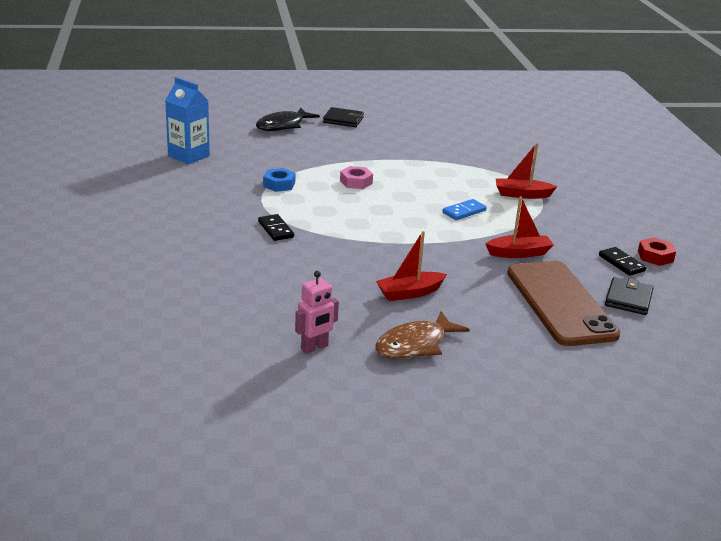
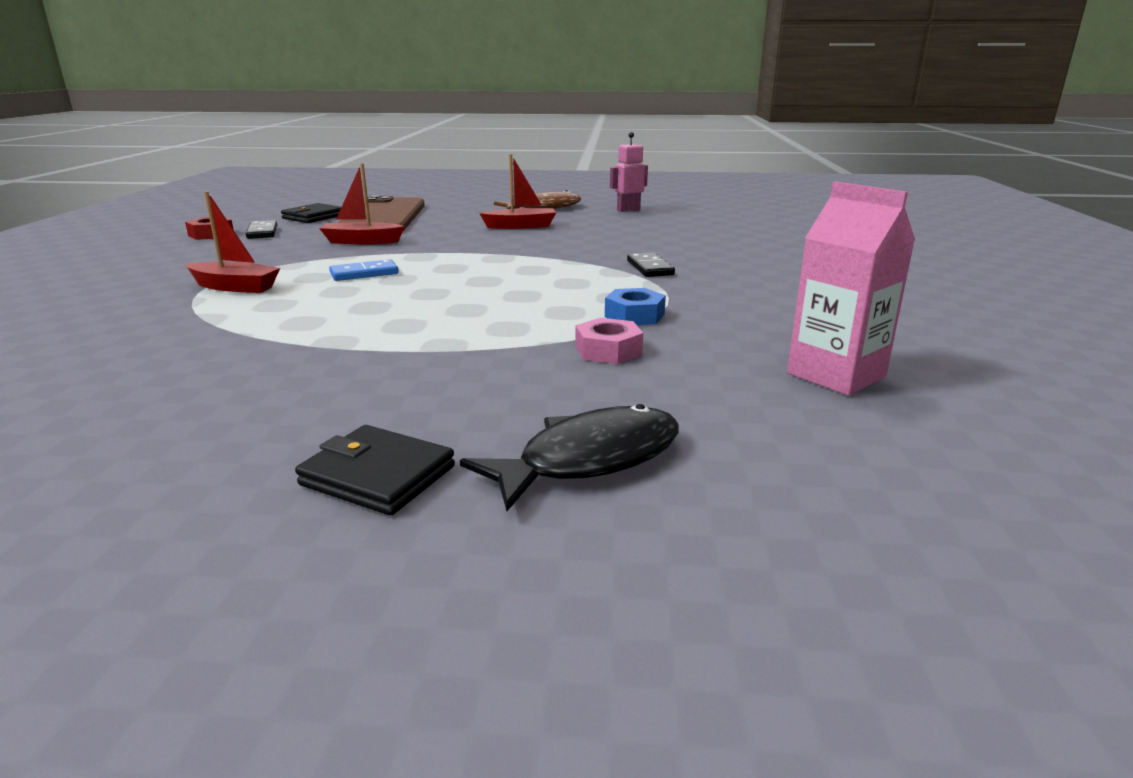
camera: 165 degrees left, 5 degrees down
blue carton [165,77,210,164] -> pink carton [787,181,915,396]
pink nut [340,166,373,189] -> pink nut moved to [575,318,643,364]

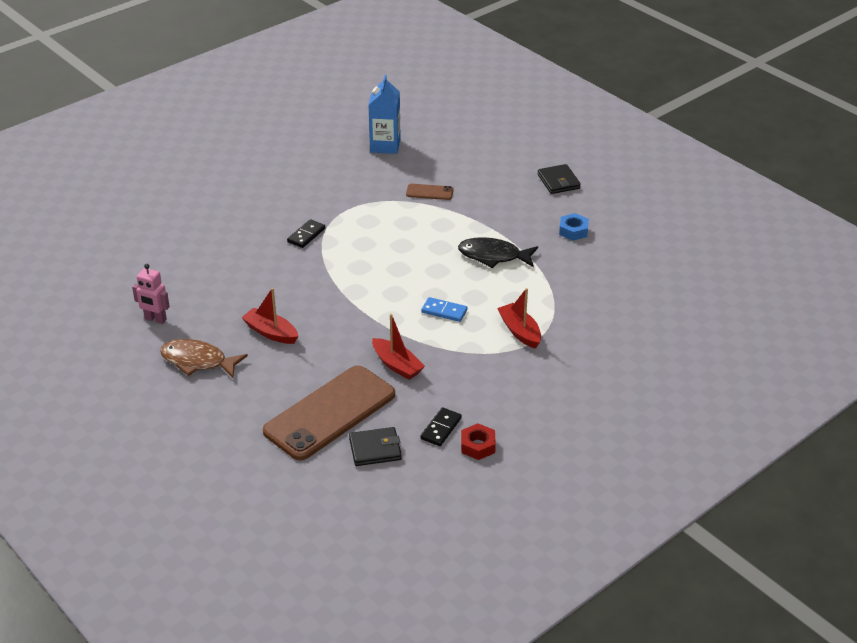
camera: 135 degrees left, 15 degrees up
black fish [460,404,679,511] -> black fish moved to [458,237,538,268]
pink nut [575,318,643,364] -> brown phone [406,184,454,200]
blue nut [605,288,666,325] -> blue nut moved to [559,213,589,241]
pink carton [787,181,915,396] -> blue carton [369,75,401,154]

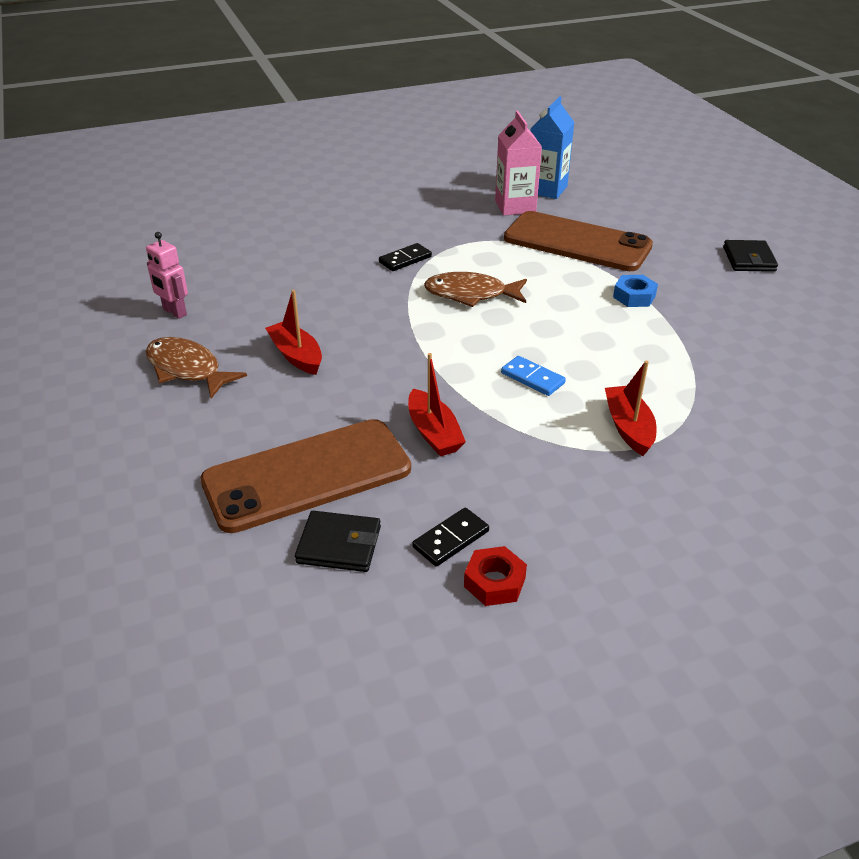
camera: 20 degrees right, 0 degrees up
brown phone [406,184,454,200] -> brown phone [504,211,653,271], size x2.41
black fish [458,237,538,268] -> none
blue nut [559,213,589,241] -> blue nut moved to [613,275,658,307]
none -> brown fish [424,272,527,307]
none -> pink carton [495,111,542,216]

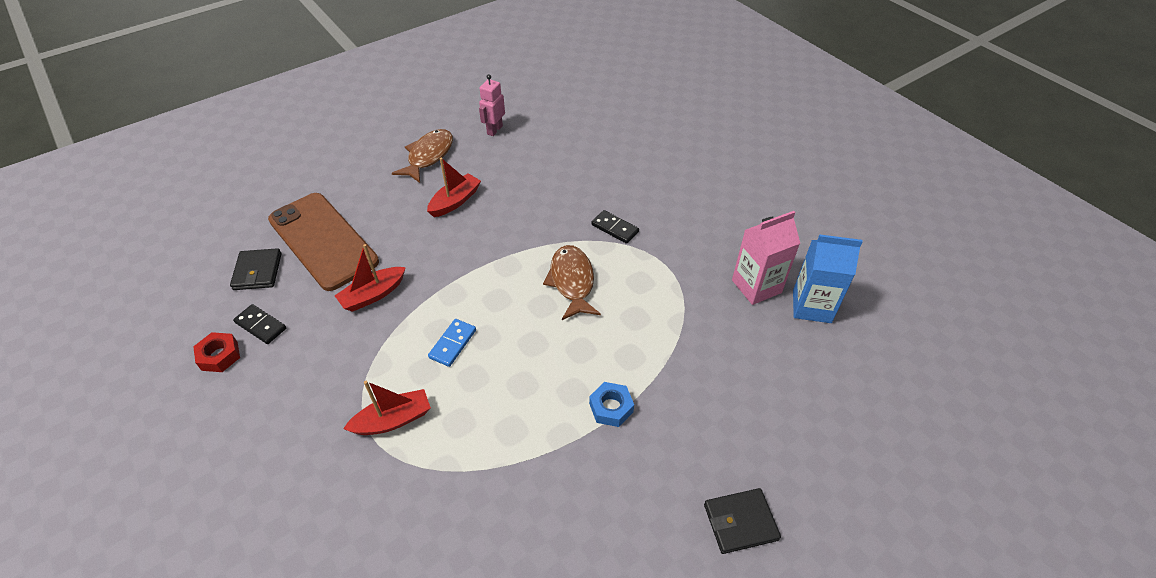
camera: 75 degrees right, 10 degrees up
brown phone [504,211,653,271] -> none

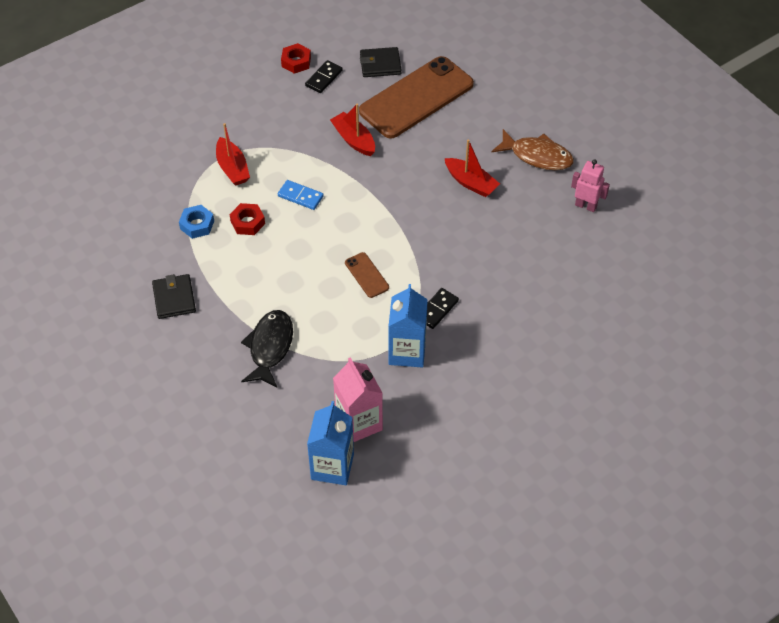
camera: 90 degrees right, 5 degrees up
brown fish [543,245,601,320] -> brown phone [345,252,389,298]
blue nut [589,382,634,427] -> blue nut moved to [179,205,214,239]
black wallet [704,488,781,554] -> black wallet moved to [152,274,196,319]
none -> red nut [229,203,265,235]
none -> black fish [241,310,293,388]
none -> blue carton [388,284,428,367]

